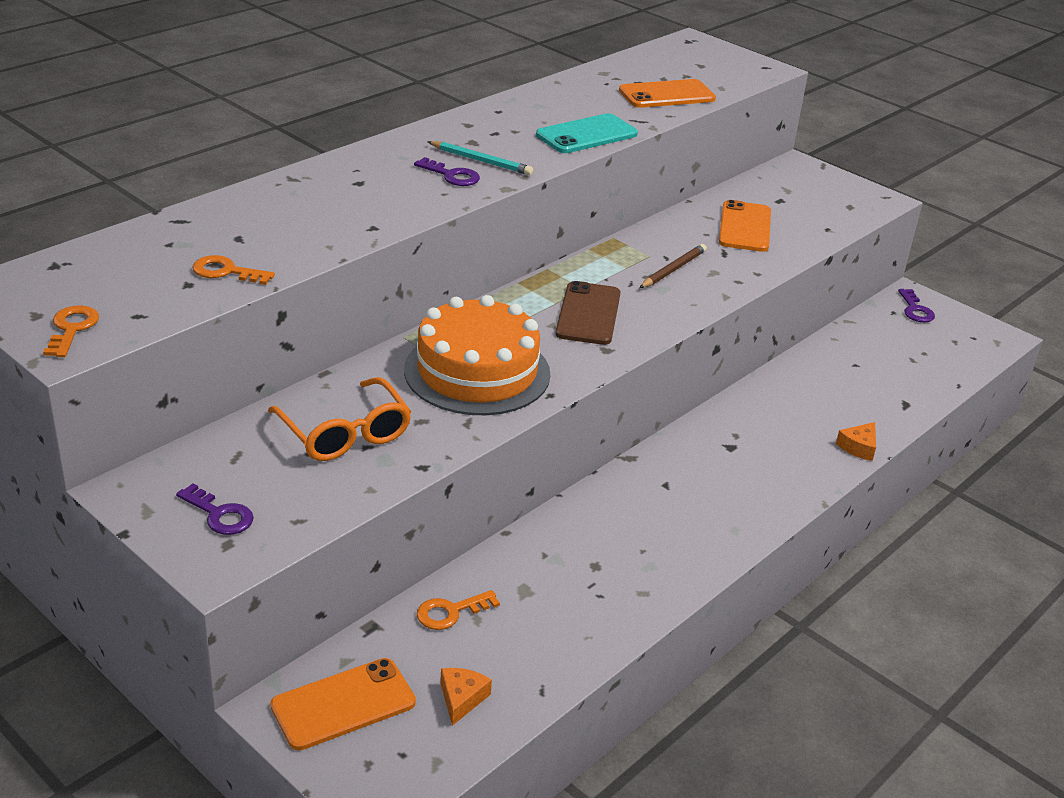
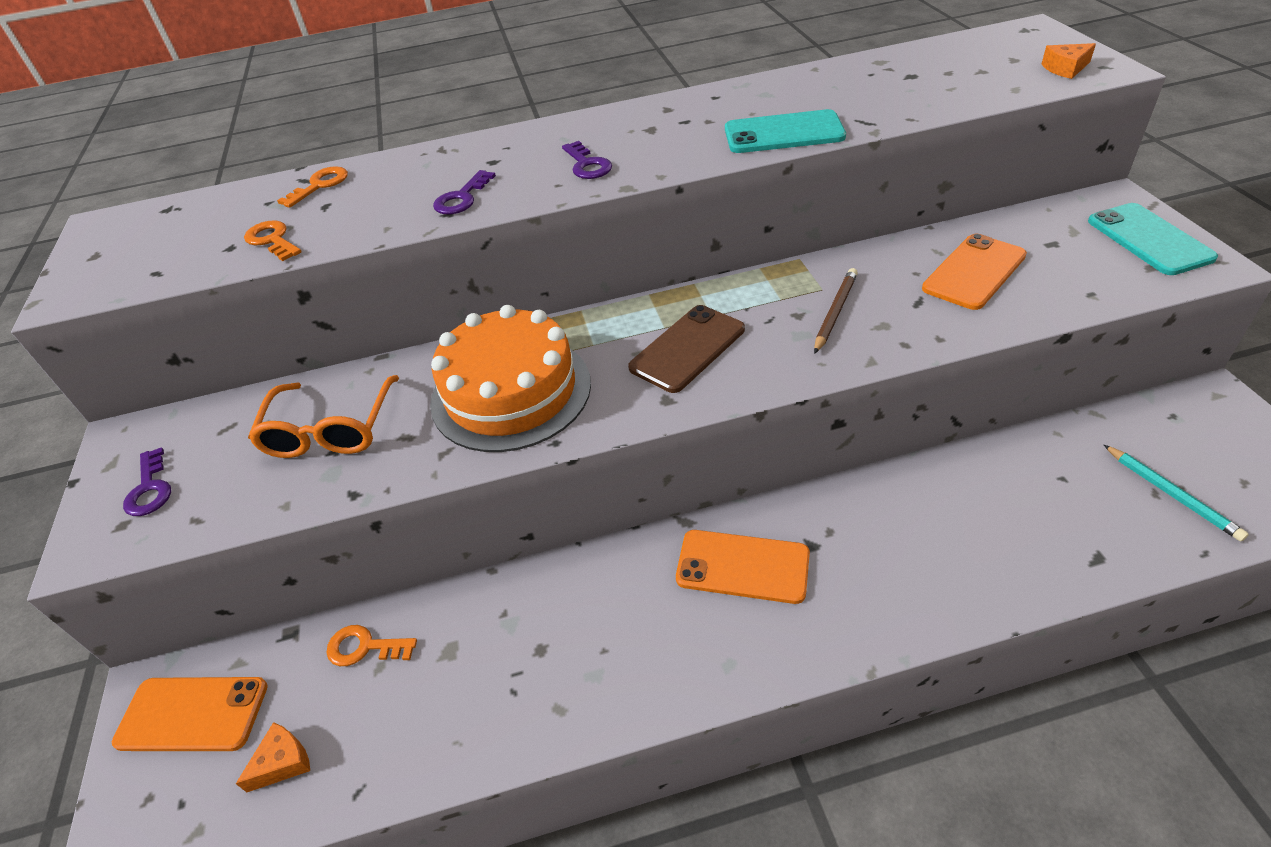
camera: 40 degrees right, 10 degrees up
orange key [43,305,99,357] -> orange key moved to [277,166,348,208]
turquoise pencil [427,141,533,175] -> turquoise pencil moved to [1104,445,1249,541]
orange phone [619,79,716,108] -> orange phone moved to [676,530,810,604]
brown pencil [639,244,707,288] -> brown pencil turned 45 degrees counterclockwise [814,268,858,354]
orange cheese [836,422,876,461] -> orange cheese moved to [1042,43,1096,79]
purple key [898,289,935,322] -> purple key moved to [433,170,496,214]
none -> turquoise phone [1088,203,1218,275]

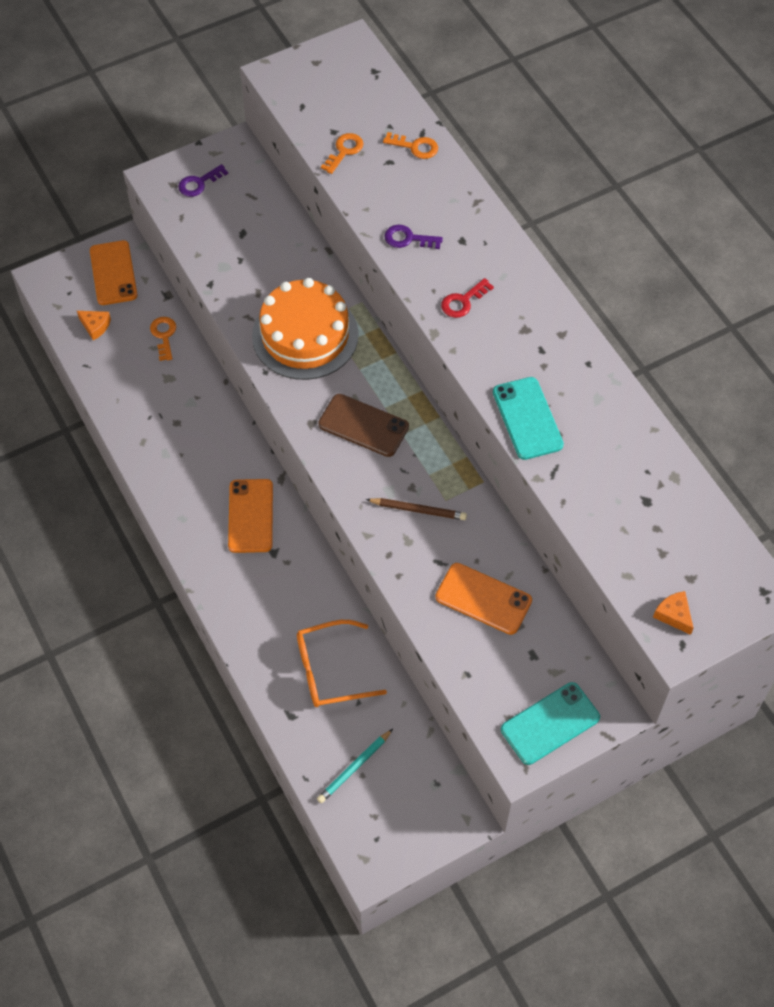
camera: 70 degrees right, 15 degrees up
orange glasses [248,375,399,458] -> orange glasses moved to [297,620,387,707]
purple key [562,141,612,179] -> red key [441,278,494,318]

